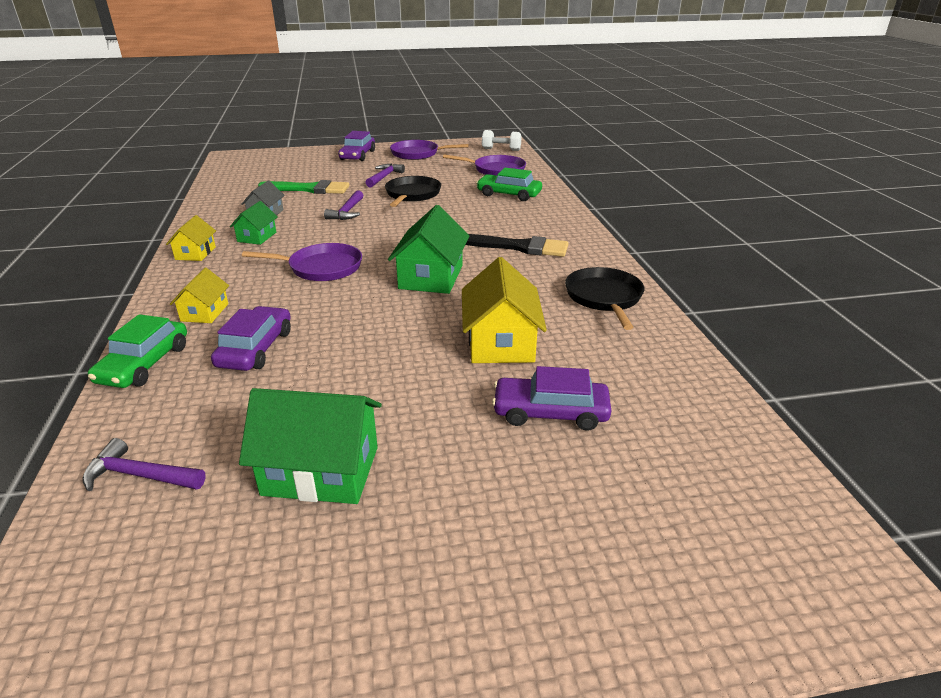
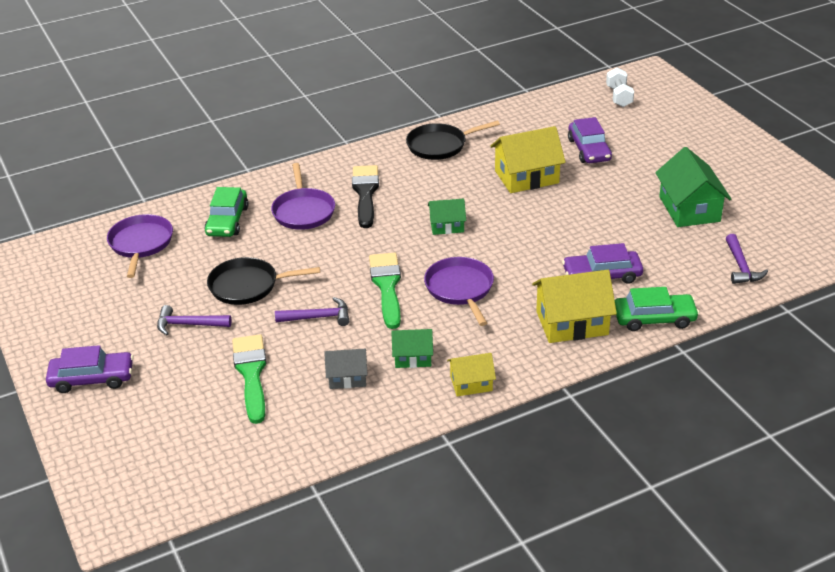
camera: 105 degrees left, 5 degrees up
yellow house [170,268,229,323] -> yellow house [532,270,617,343], size x1.76
green house [388,205,469,294] -> green house [428,199,466,235], size x0.57
purple pan [390,140,469,160] -> purple pan moved to [271,163,335,230]
white dumbbell [482,130,521,151] -> white dumbbell moved to [606,68,634,107]
none -> green brush [369,253,401,329]

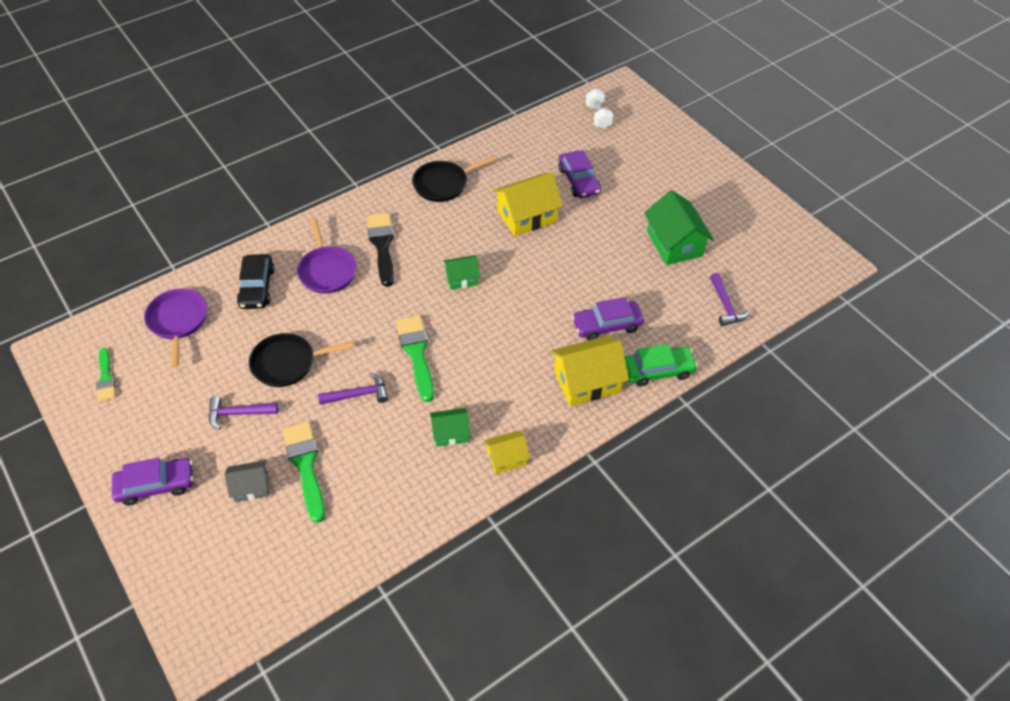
camera: 10 degrees left, 15 degrees up
green car [204,187,249,237] -> black car [237,254,275,309]
grey house [324,349,368,389] -> grey house moved to [225,460,269,502]
purple pan [424,257,494,326] -> none
none -> green brush [96,348,116,402]

